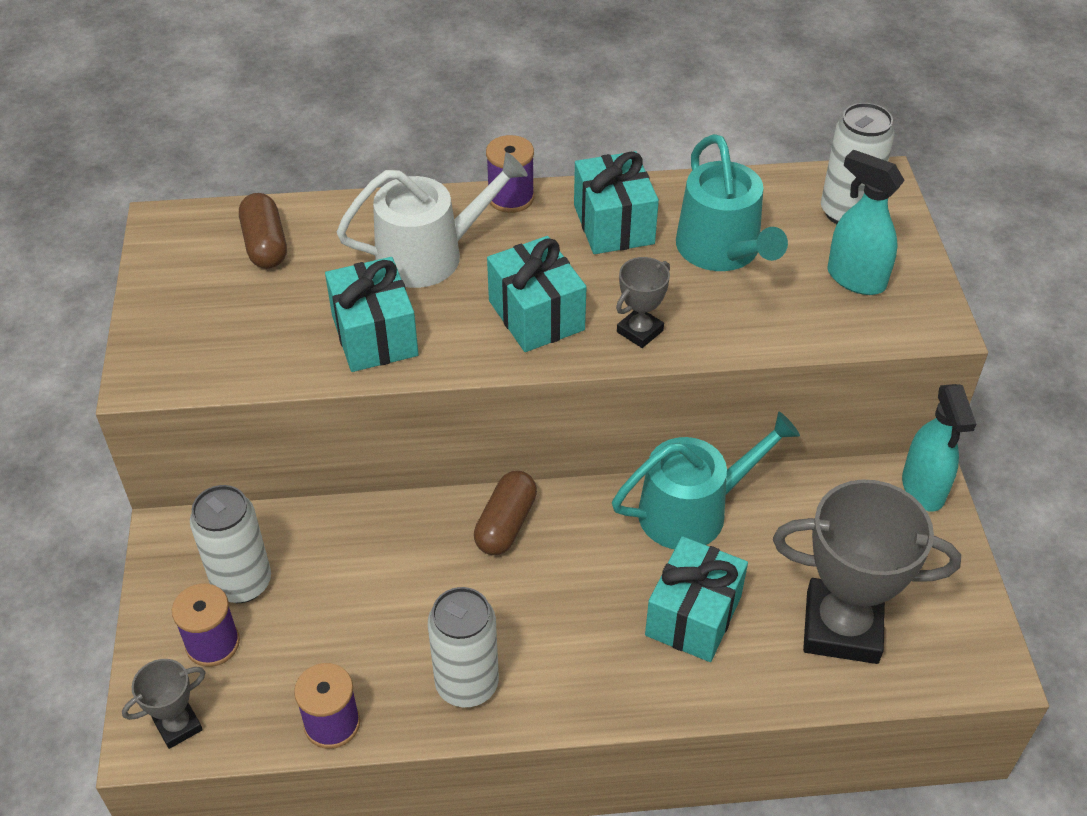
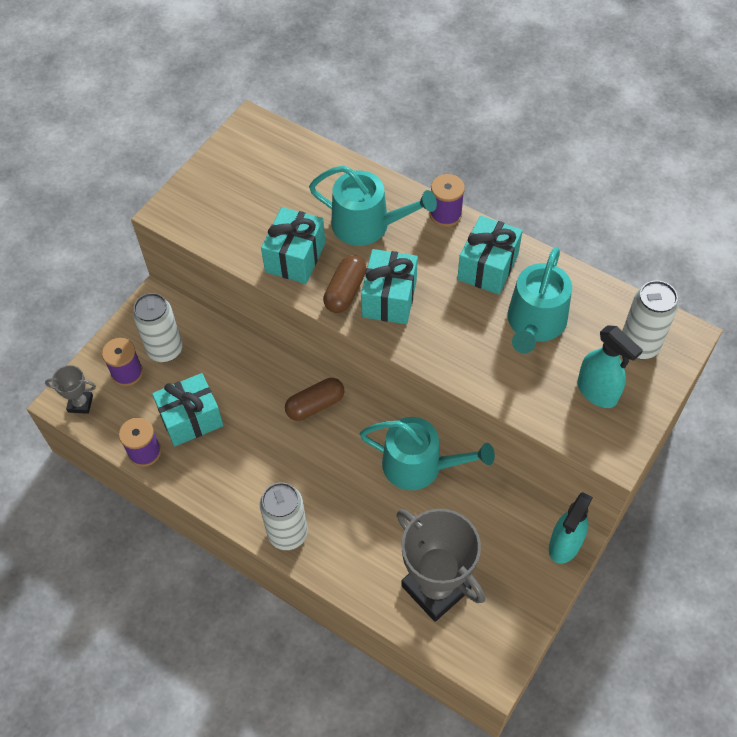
camera: 40 degrees right, 10 degrees up
brown capsule [239,193,287,269] -> brown capsule moved to [323,255,366,313]
white watering can [337,152,528,288] -> turquoise watering can [309,166,437,246]
white can [428,587,499,707] -> white can moved to [260,482,308,550]
grey trophy [616,257,670,348] -> none
turquoise gift [645,536,748,662] -> turquoise gift moved to [152,373,224,447]
turquoise spray bottle [827,149,905,295] -> turquoise spray bottle turned 150 degrees clockwise [577,325,643,408]

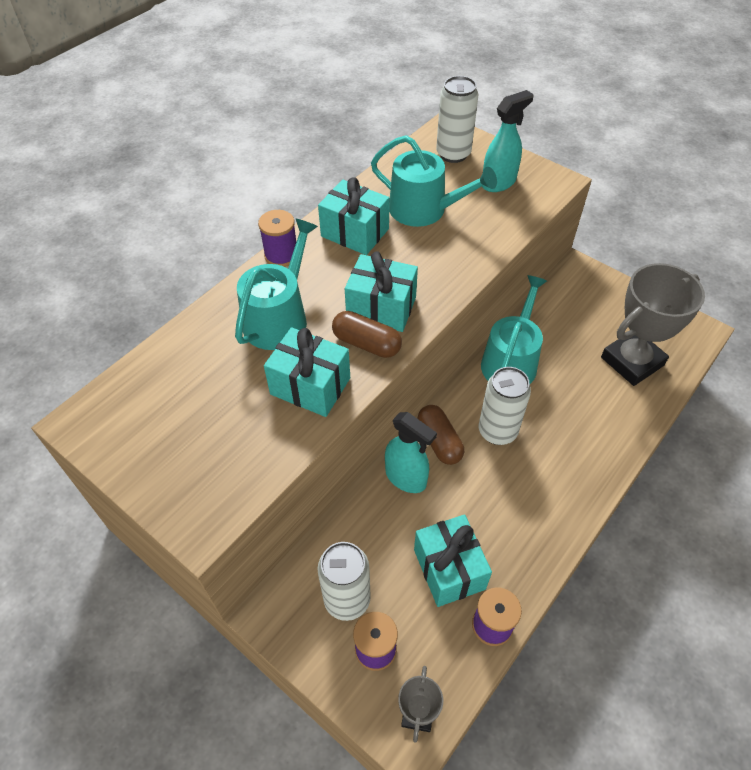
camera: 85 degrees left, 5 degrees down
white can [260,482,308,550] -> white can moved to [479,367,531,445]
turquoise spray bottle [549,492,593,564] -> turquoise spray bottle moved to [385,412,437,493]

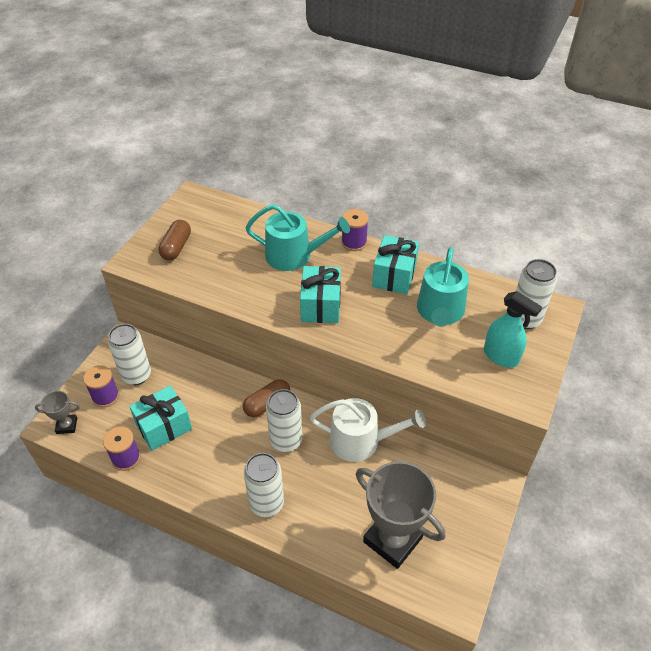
camera: 75 degrees right, 5 degrees down
turquoise gift [264,327,350,417] -> none
brown capsule [332,311,402,358] -> brown capsule moved to [158,220,191,260]
turquoise spray bottle [385,412,437,493] -> none
turquoise watering can [481,275,547,384] -> white watering can [310,398,426,462]
none -> white can [244,453,284,517]

